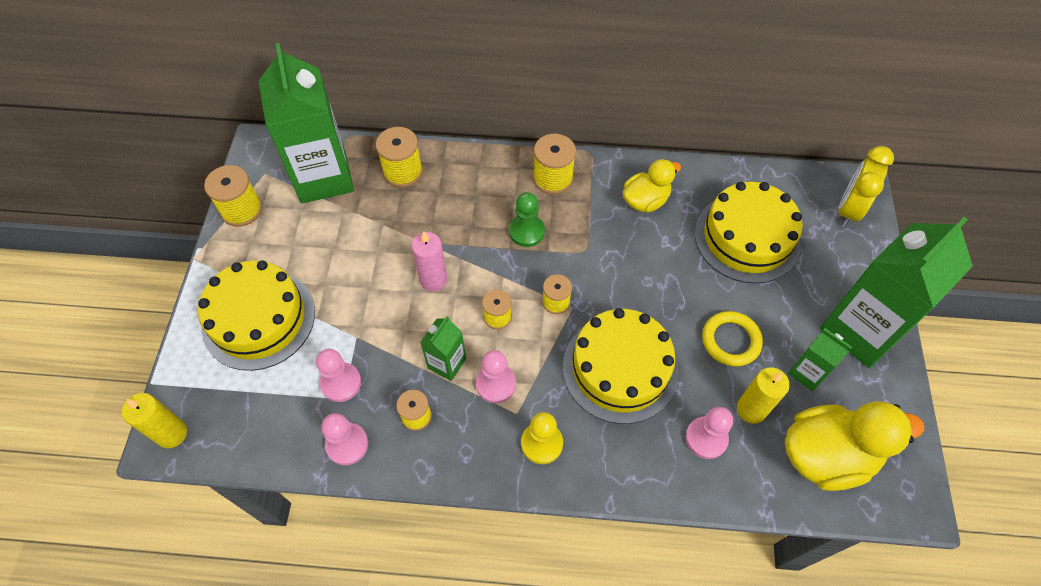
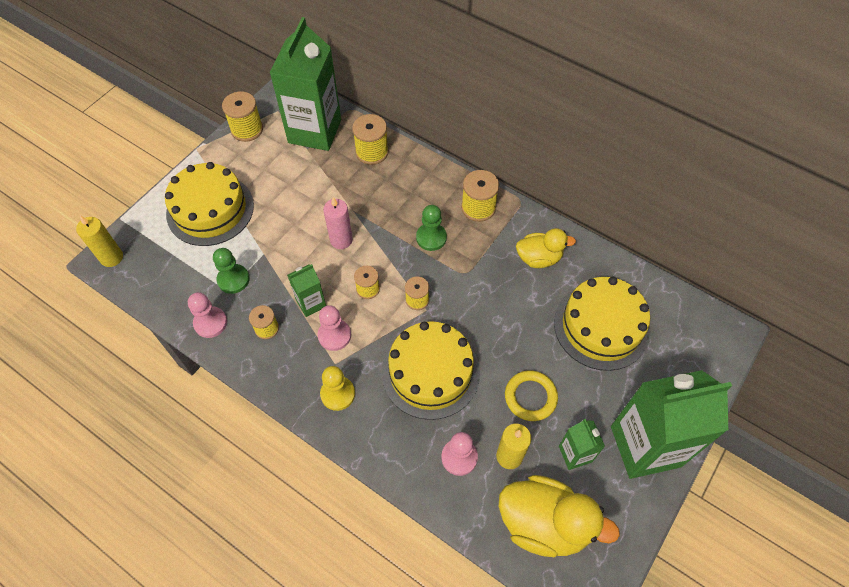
camera: 30 degrees right, 0 degrees up
pink pawn [316,349,361,402] -> green pawn [213,248,250,294]
yellow clock [838,146,894,227] -> none

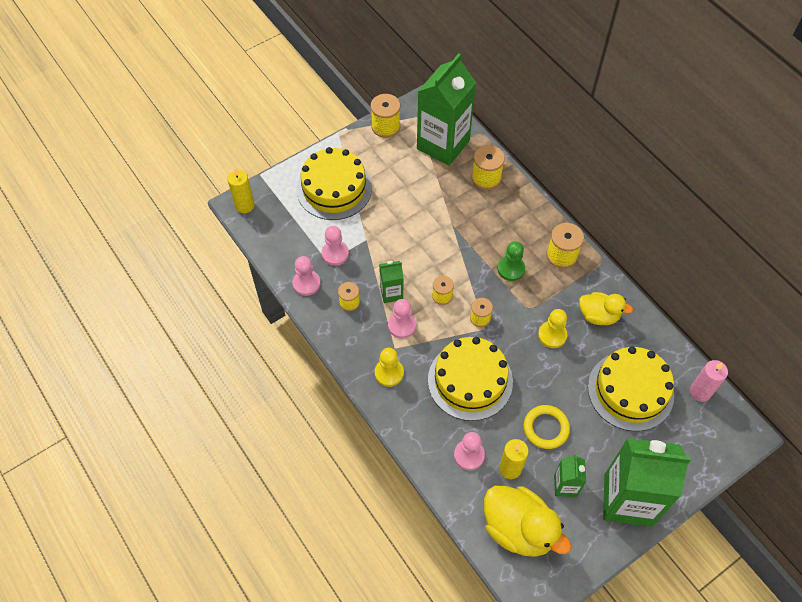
camera: 20 degrees right, 0 degrees up
green pawn [213,248,250,294] -> pink pawn [322,226,349,266]
pink candle [323,197,353,249] -> pink candle moved to [690,360,728,402]
none -> yellow pawn [538,309,567,348]

